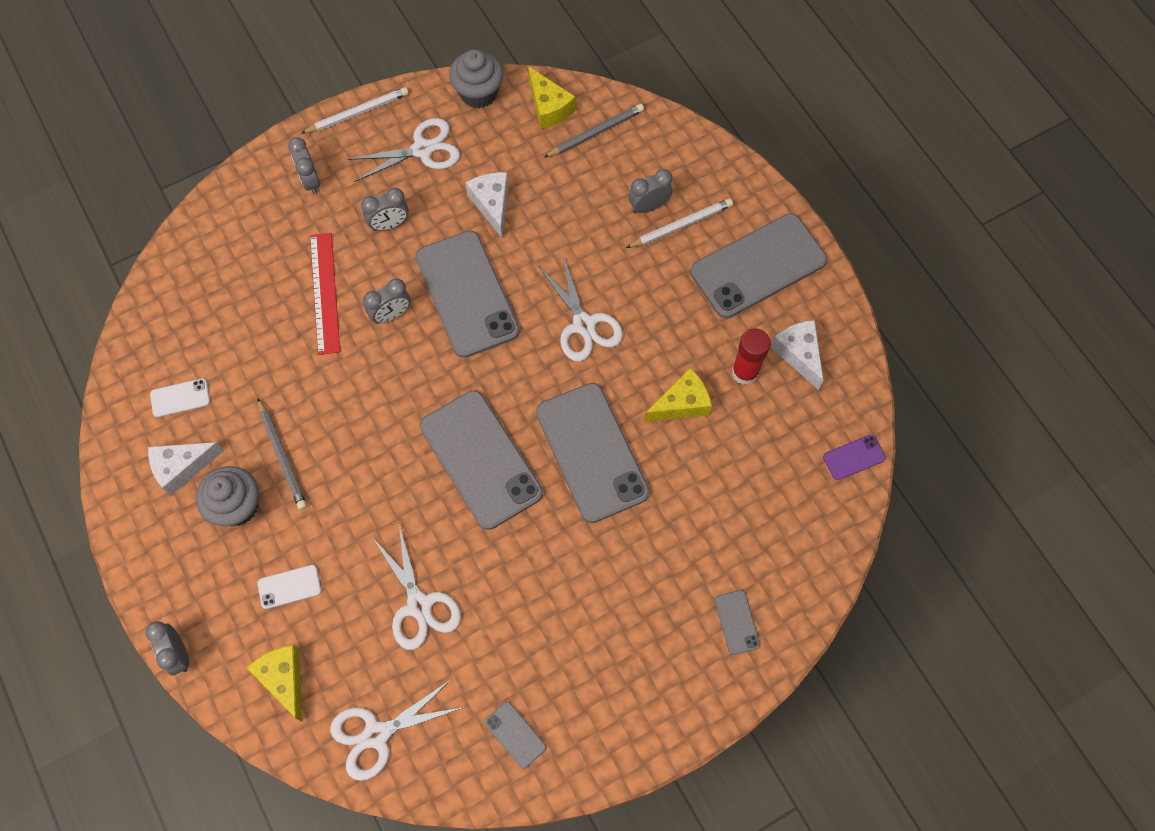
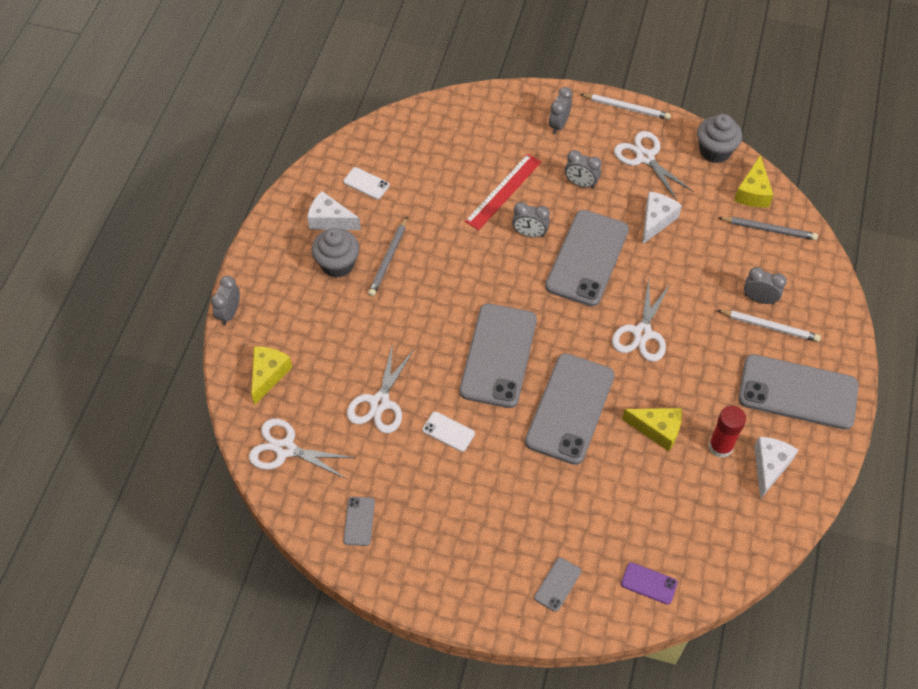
camera: 45 degrees right, 10 degrees down
white phone [257,565,321,609] -> white phone moved to [422,412,475,452]
white scissors [347,118,460,182] -> white scissors turned 150 degrees counterclockwise [614,131,694,201]
purple phone [823,435,886,480] -> purple phone moved to [621,562,678,605]

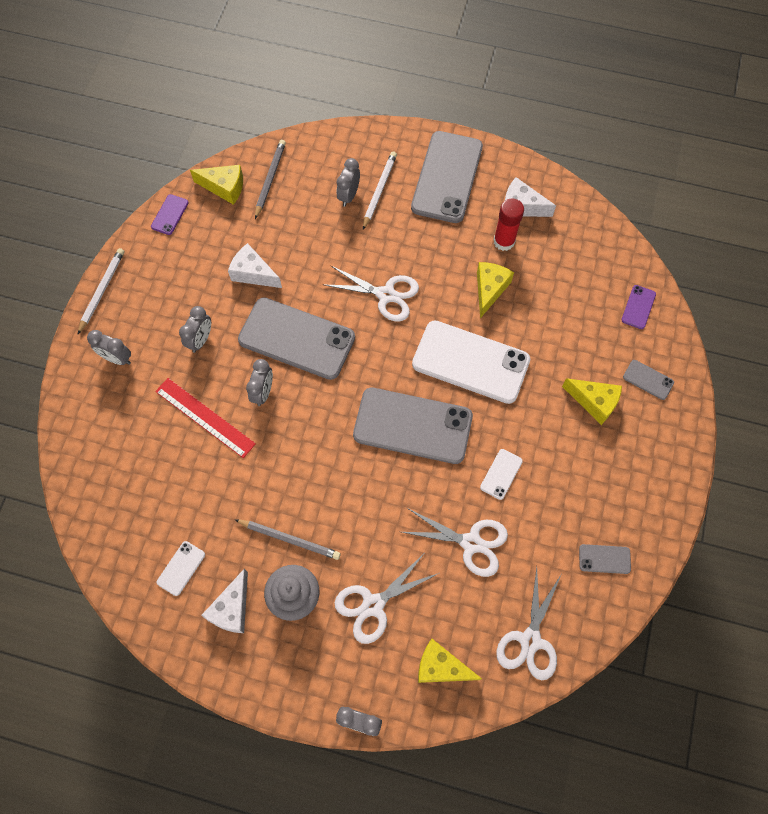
camera: 90 degrees left, 10 degrees up
grey phone [525,353,615,465] -> white phone [412,320,530,404]
white scissors [614,131,694,201] -> white scissors moved to [334,554,439,644]
grey cupcake [697,114,742,163] -> purple phone [151,194,189,235]
none -> yellow cheese [562,378,622,425]

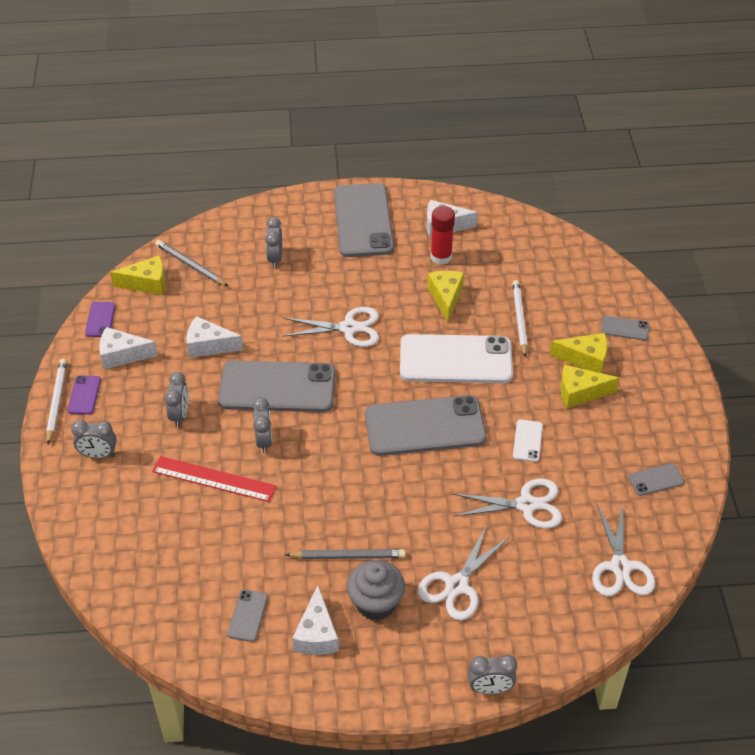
camera: 20 degrees left, 20 degrees down
white phone [157,541,205,596] -> grey phone [228,590,268,642]
grey pencil [255,140,286,219] -> grey pencil turned 45 degrees counterclockwise [155,240,228,286]
white pencil [363,152,397,230] -> white pencil moved to [512,280,528,357]
yellow cheese [418,639,482,683] -> yellow cheese moved to [560,365,620,408]
purple phone [622,285,656,329] -> purple phone moved to [67,376,101,415]
none -> white cheese [99,327,158,369]

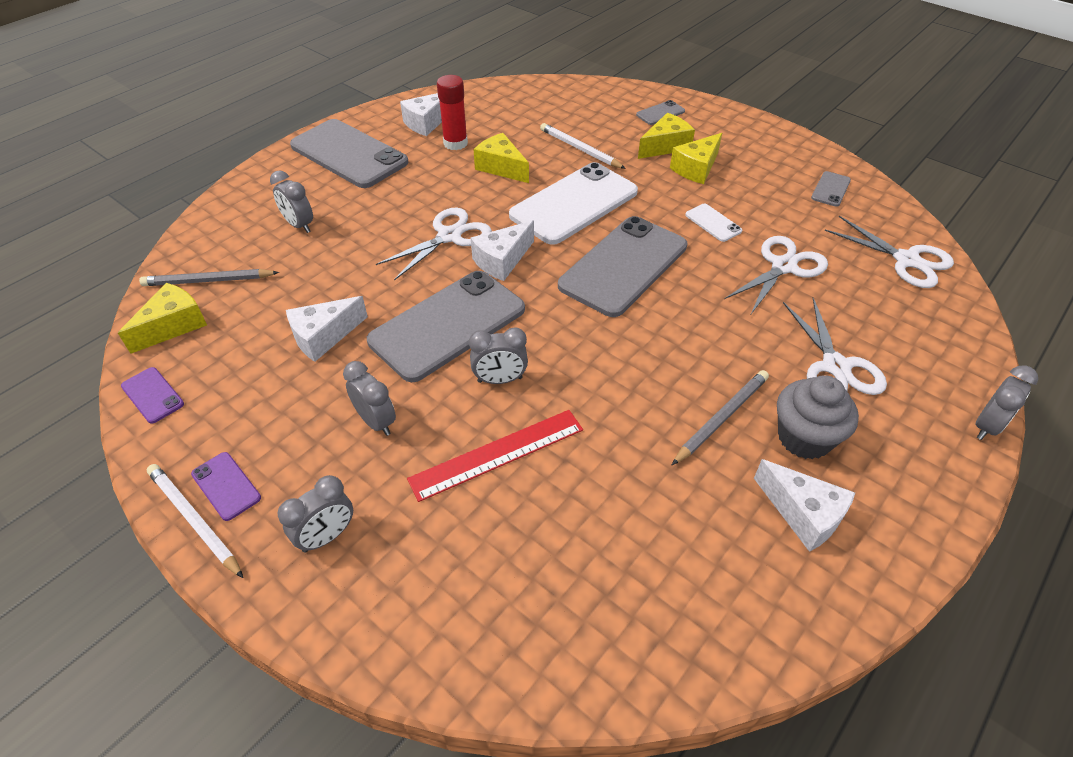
camera: 45 degrees left, 0 degrees up
white cheese [99,327,158,369] -> white cheese moved to [471,220,534,281]
grey phone [228,590,268,642] -> none
grey clock [252,397,272,453] -> grey clock turned 135 degrees clockwise [469,327,528,384]

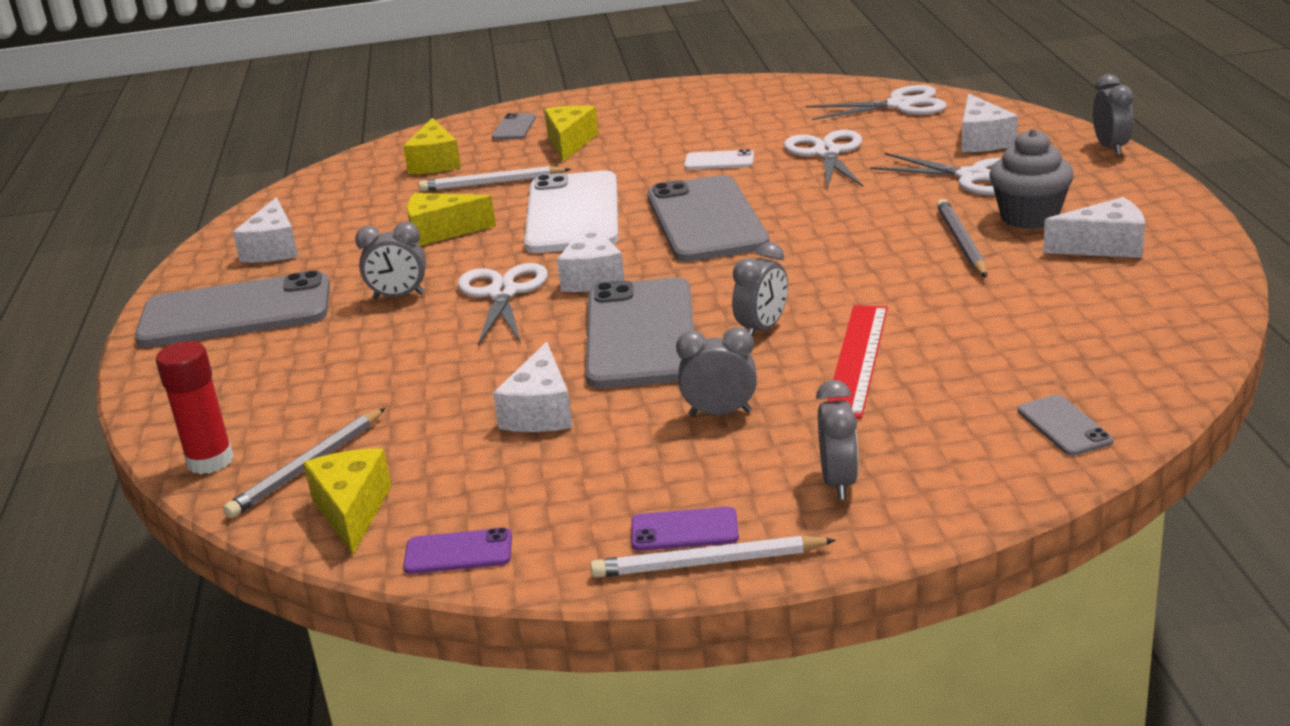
camera: 45 degrees left, 20 degrees down
grey clock [270,171,313,233] -> grey clock moved to [355,222,426,300]
red glue stick [437,75,468,150] -> red glue stick moved to [156,341,234,474]
yellow cheese [670,133,722,184] -> yellow cheese moved to [403,118,461,174]
grey phone [811,171,851,207] -> grey phone moved to [1018,395,1113,456]
none -> white cheese [962,93,1018,152]

